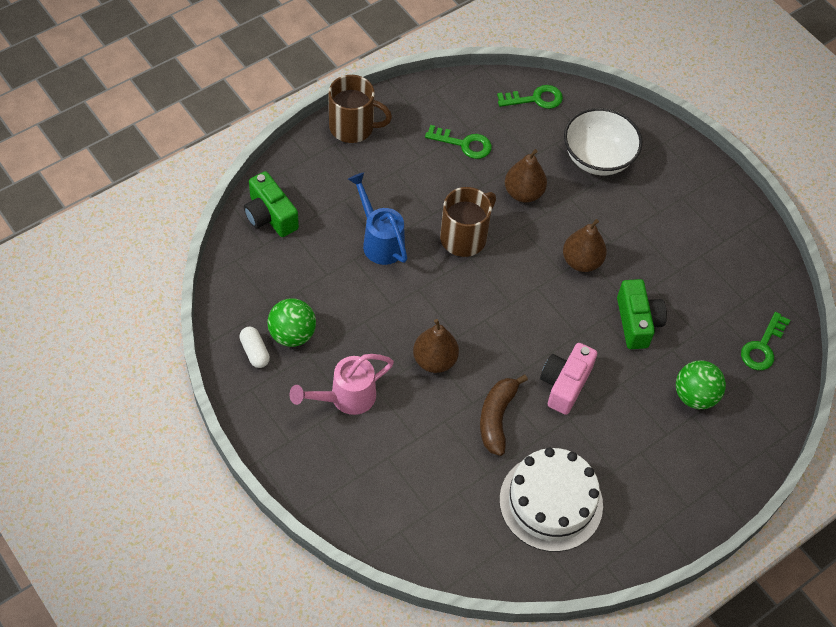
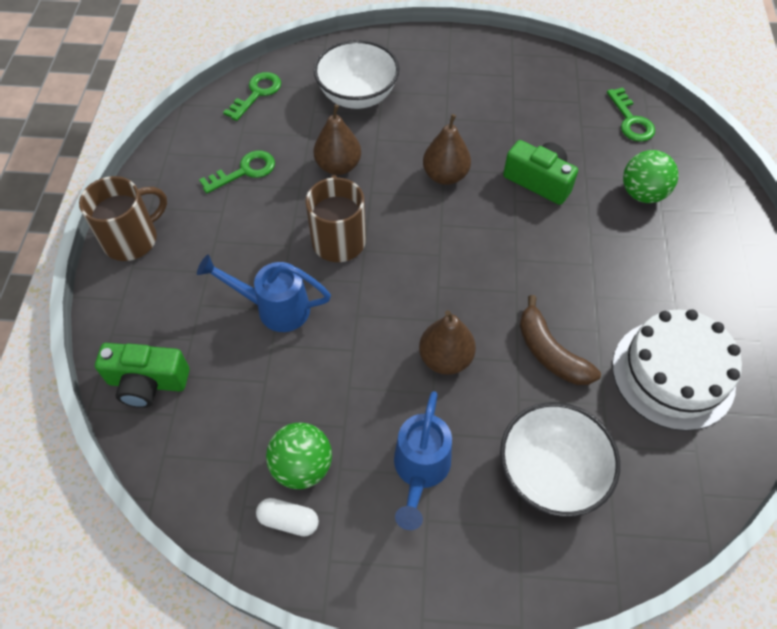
camera: 45 degrees left, 0 degrees up
pink watering can [290,354,394,415] -> blue watering can [394,391,452,530]
pink camera [540,343,597,415] -> none
none -> white bowl [500,402,620,517]

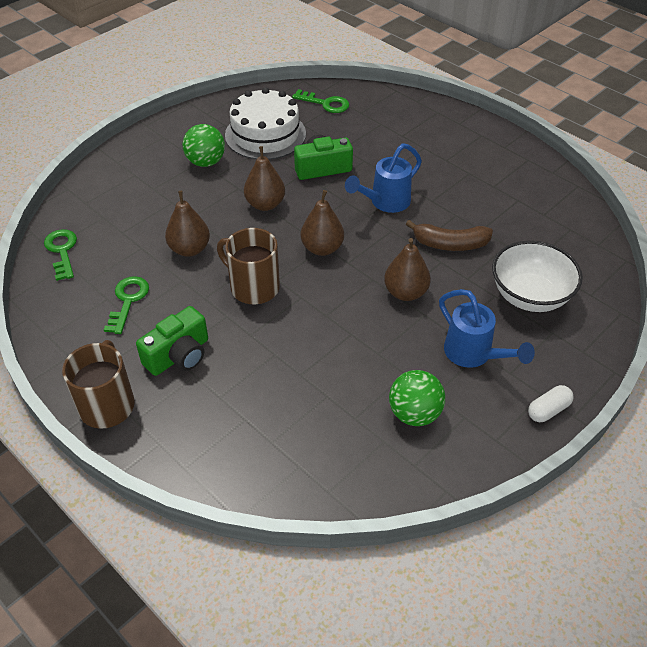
camera: 50 degrees left, 10 degrees down
green camera [95,343,190,408] -> green camera moved to [136,306,208,376]
blue watering can [197,255,331,332] -> blue watering can moved to [345,143,422,213]
white capsule [256,498,319,536] -> white capsule moved to [528,385,574,422]
white bowl [314,40,399,109] -> none
white cake [612,309,742,431] -> white cake moved to [225,87,306,160]
green ball [623,150,678,203] -> green ball moved to [183,124,225,167]
none -> brown pear [301,190,344,256]

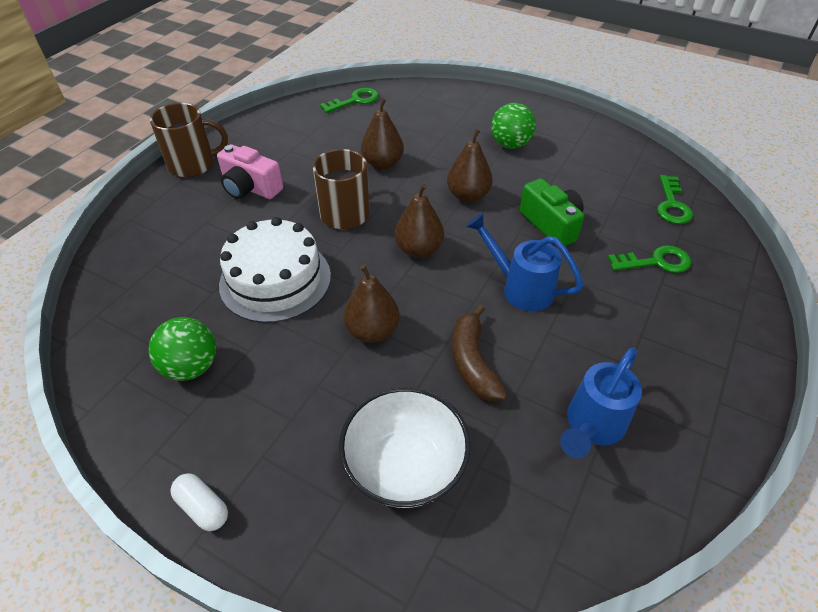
camera: 75 degrees right, 0 degrees up
green key [104,276,149,334] -> green key moved to [608,245,691,273]
green camera [136,306,208,376] -> pink camera [217,144,283,199]
white cake [225,87,306,160] -> white cake moved to [219,217,331,323]
blue watering can [439,289,535,368] -> blue watering can moved to [560,348,642,458]

